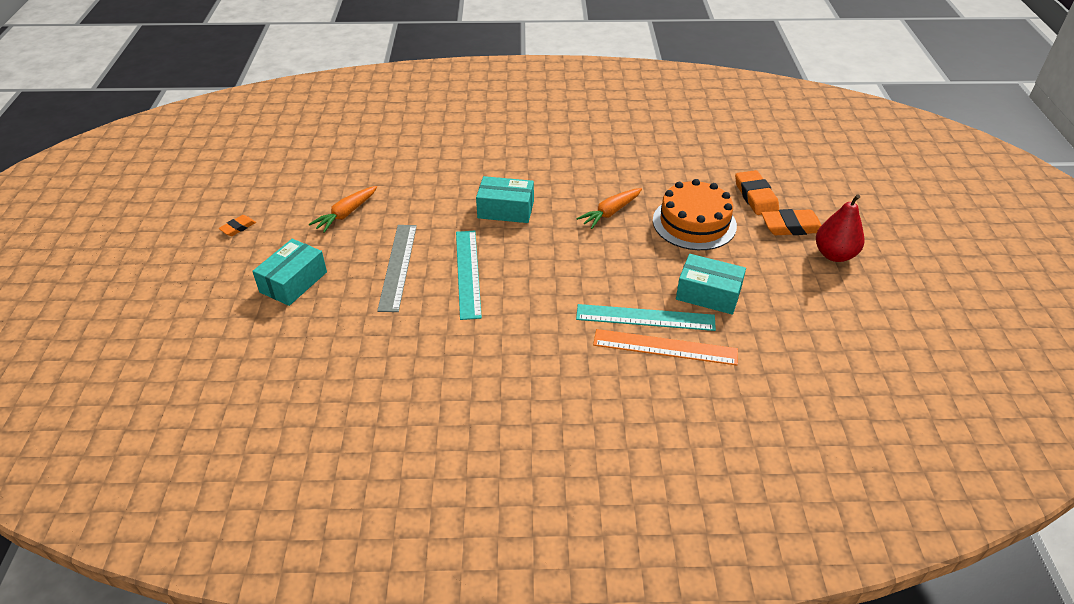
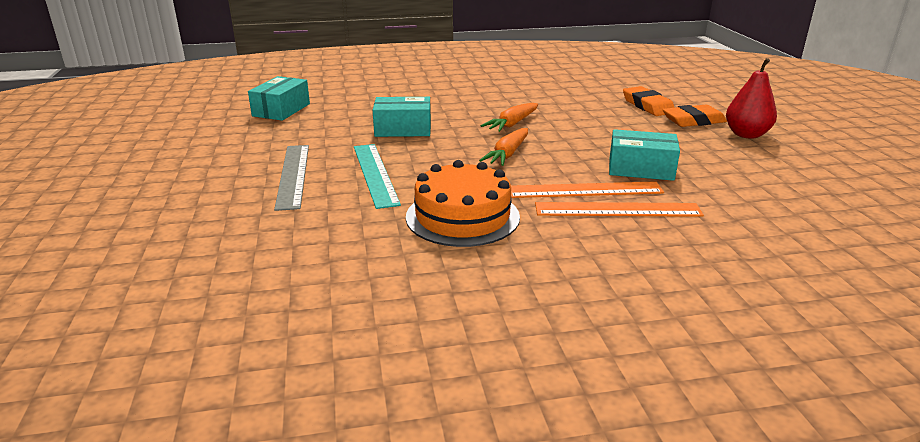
camera: 10 degrees left, 15 degrees down
orange eraser [218,215,256,236] -> none
turquoise box [252,239,327,306] -> turquoise box moved to [248,76,310,121]
orange carrot [309,186,377,233] -> orange carrot moved to [479,128,528,166]
turquoise ruler [576,304,716,331] -> orange ruler [511,181,664,198]
orange cake [653,179,737,250] -> orange cake moved to [406,160,520,247]

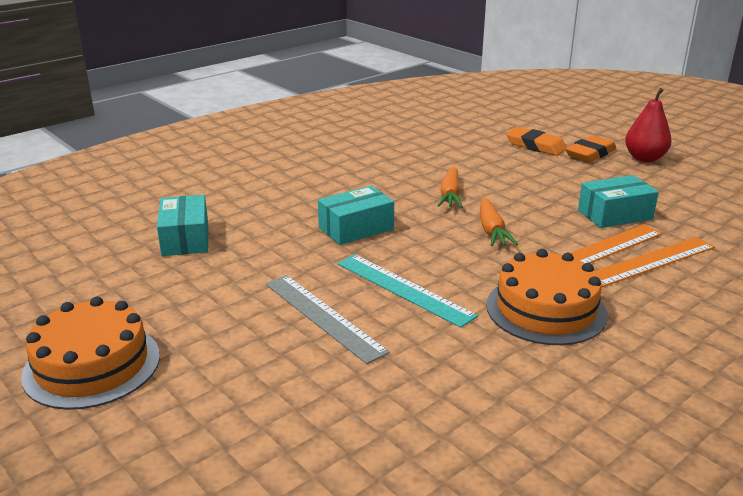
camera: 30 degrees left, 0 degrees up
none -> orange cake [21,297,160,410]

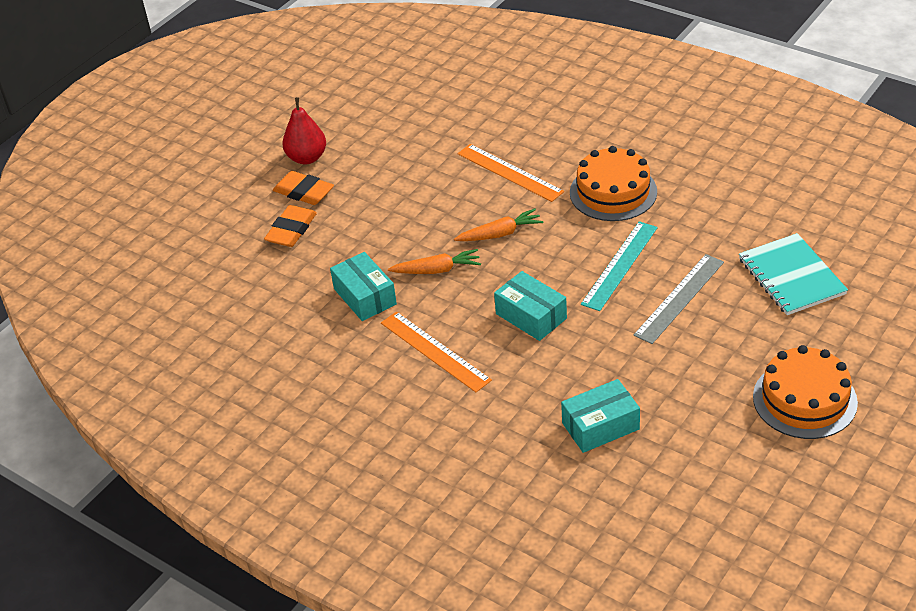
camera: 100 degrees left, 15 degrees up
turquoise box [578,175,659,228] -> turquoise box moved to [330,252,397,321]
orange ruler [595,237,715,287] -> orange ruler moved to [381,312,492,392]
none -> turquoise notebook [739,233,848,315]

